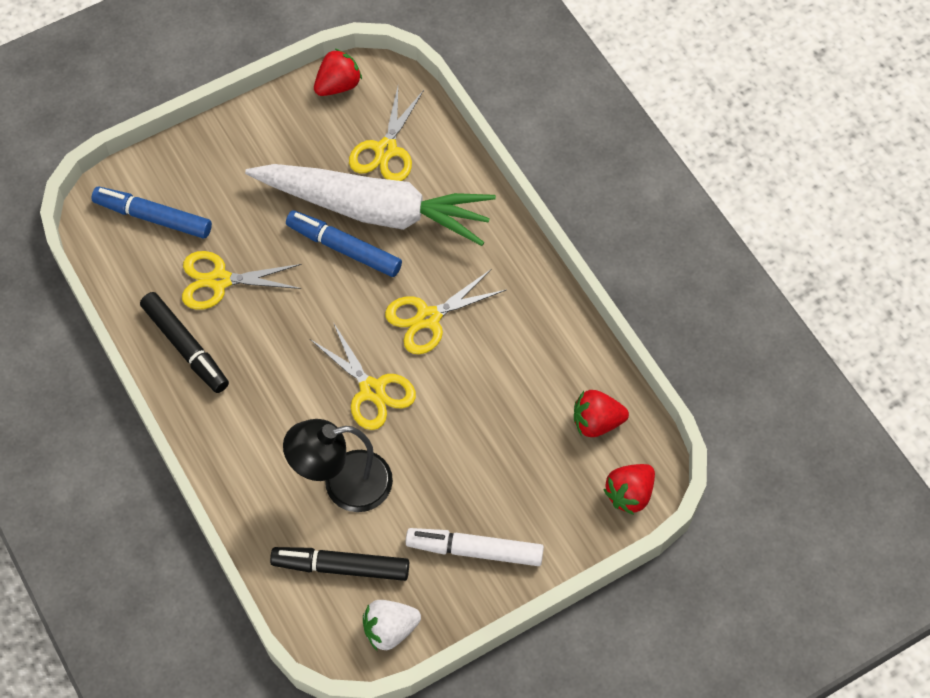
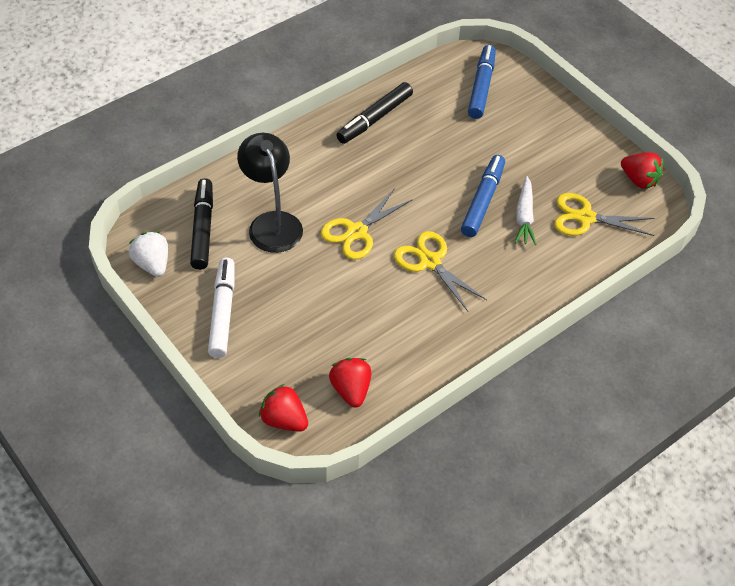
camera: 80 degrees right, 10 degrees down
yellow scissors [182,251,302,310] -> none
white carrot [245,164,496,246] -> white carrot [515,176,537,245], size x0.42

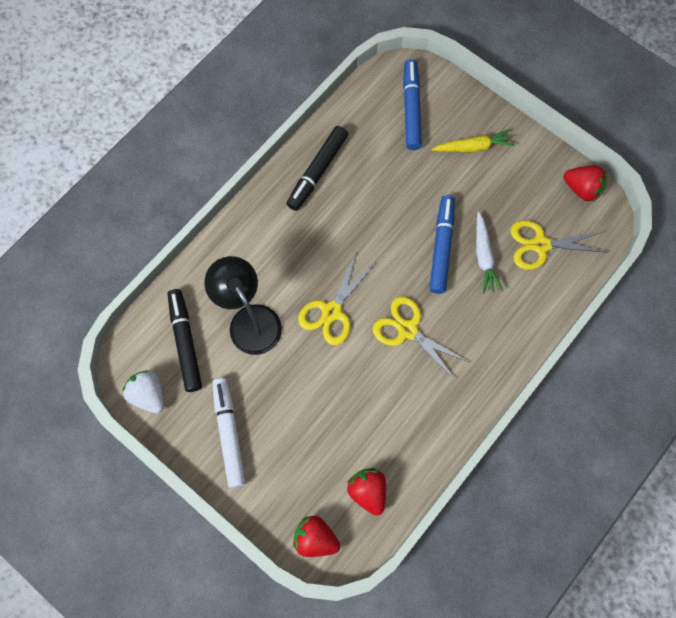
camera: 10 degrees left, 20 degrees up
none -> yellow carrot [431,129,515,152]

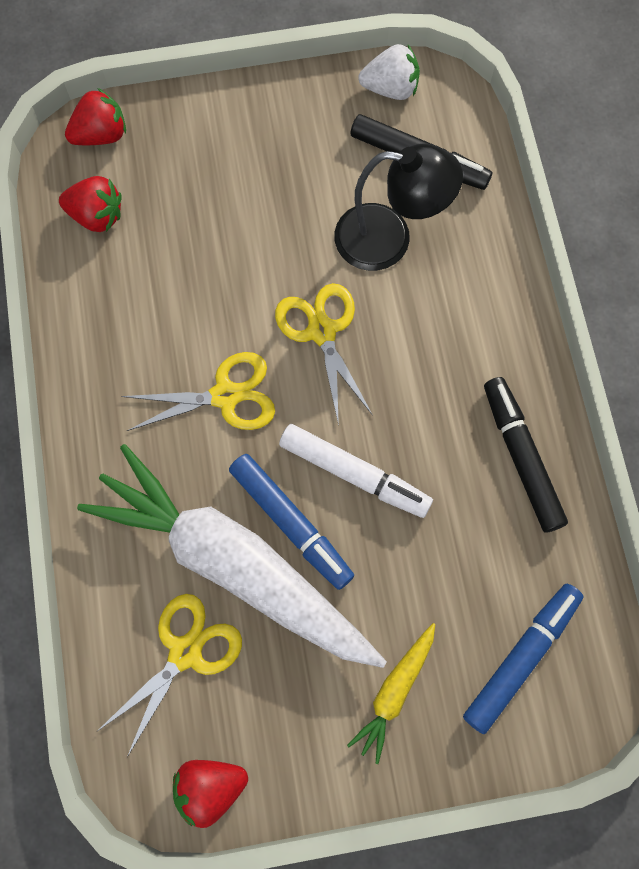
camera: 130 degrees right, 0 degrees up
white marker [212,378,246,488] -> white marker moved to [279,424,433,518]
blue marker [403,59,422,150] -> blue marker turned 90 degrees counterclockwise [463,584,584,734]
white carrot [476,212,503,294] -> white carrot [77,444,387,668], size x2.38

